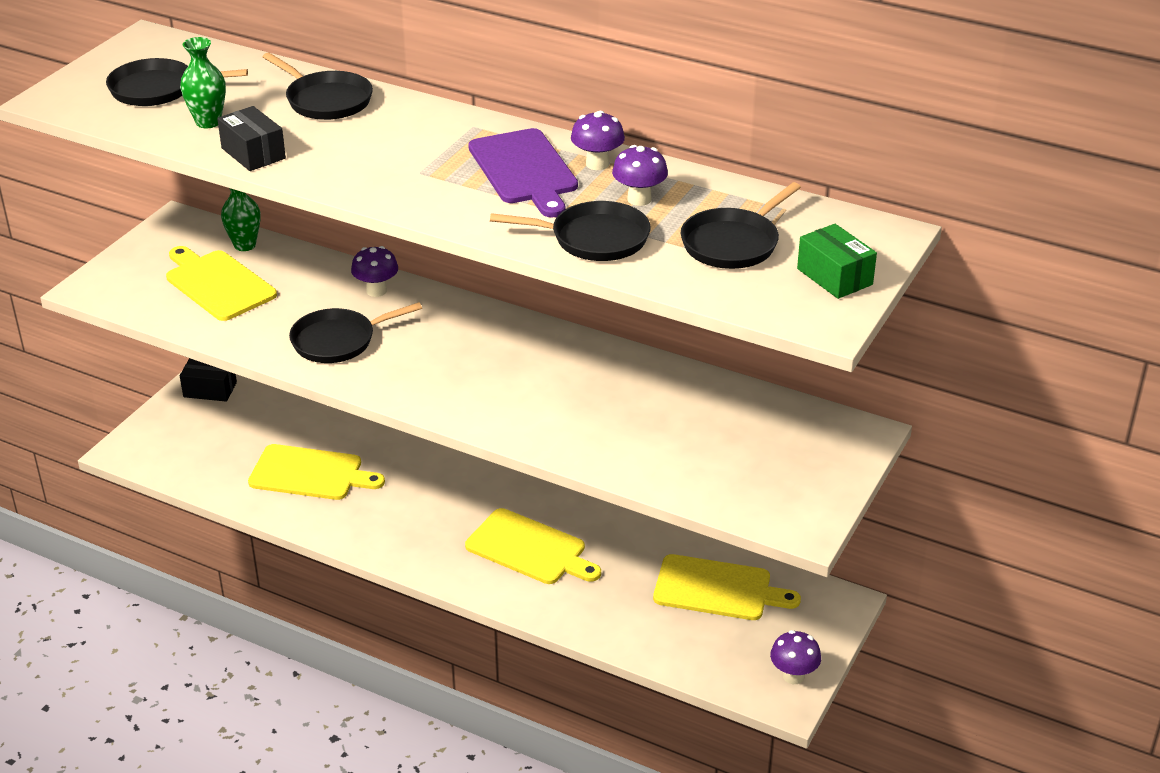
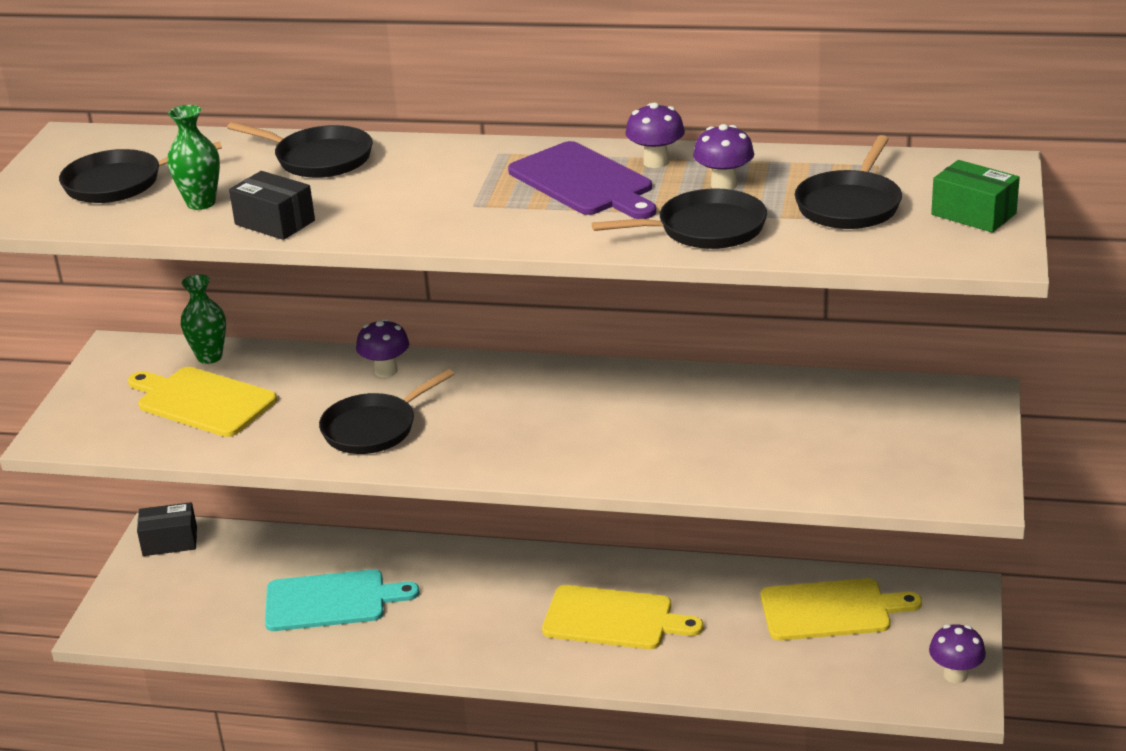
camera: 15 degrees left, 5 degrees down
yellow cutting board [248,444,385,500] -> turquoise cutting board [265,569,420,631]

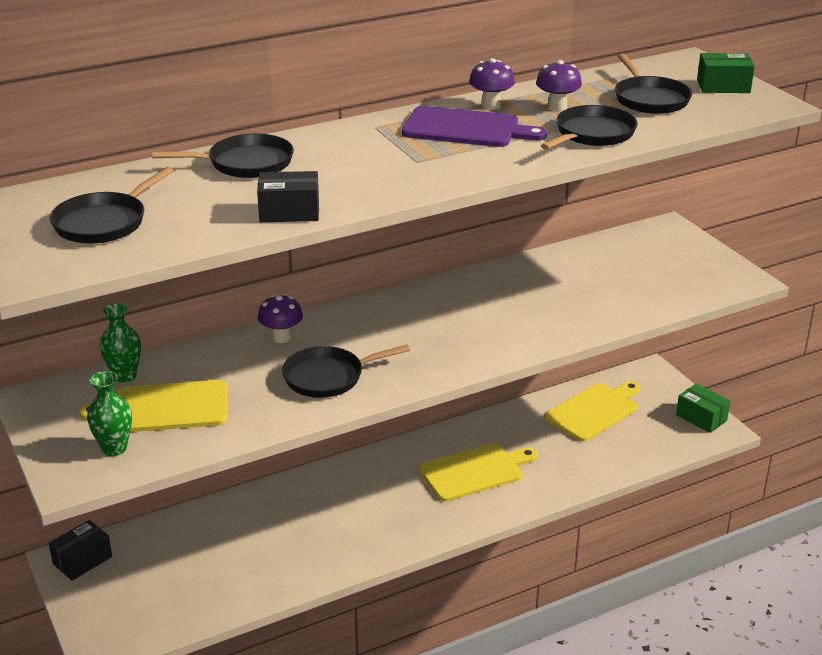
camera: 40 degrees left, 0 degrees up
green vase [167,105,220,210] -> green vase moved to [87,371,132,456]
turquoise cutting board [265,569,420,631] -> none
black pan [319,369,454,454] -> black pan turned 60 degrees clockwise [282,345,410,398]
purple mushroom [929,624,986,683] -> green box [676,384,730,433]

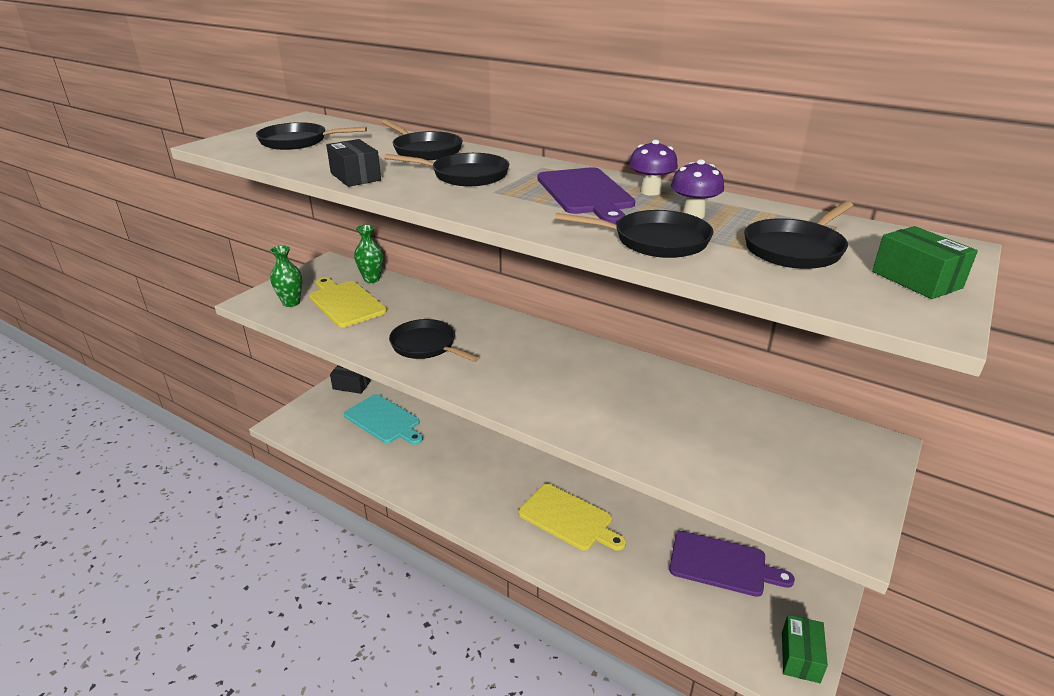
camera: 60 degrees right, 0 degrees up
purple mushroom [258,295,303,343] -> none
yellow cutting board [544,381,640,442] -> purple cutting board [669,531,795,597]
none -> turquoise cutting board [344,394,423,445]
none -> black pan [384,153,509,186]

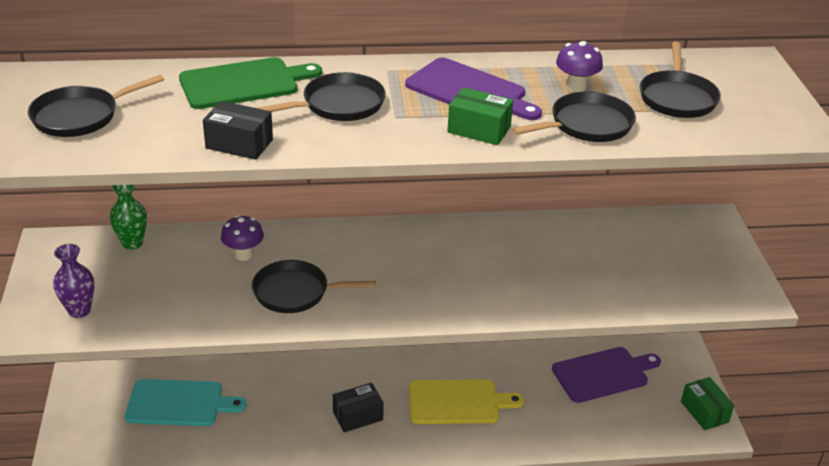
camera: 40 degrees left, 5 degrees up
green vase [270,245,302,307] -> purple vase [53,244,94,318]
yellow cutting board [309,277,387,328] -> none
black box [330,365,371,394] -> black box moved to [333,383,384,432]
black pan [381,119,463,160] -> green cutting board [179,57,322,109]
purple mushroom [629,140,678,196] -> purple mushroom moved to [221,215,264,261]
green box [872,226,978,299] -> green box moved to [447,87,513,145]

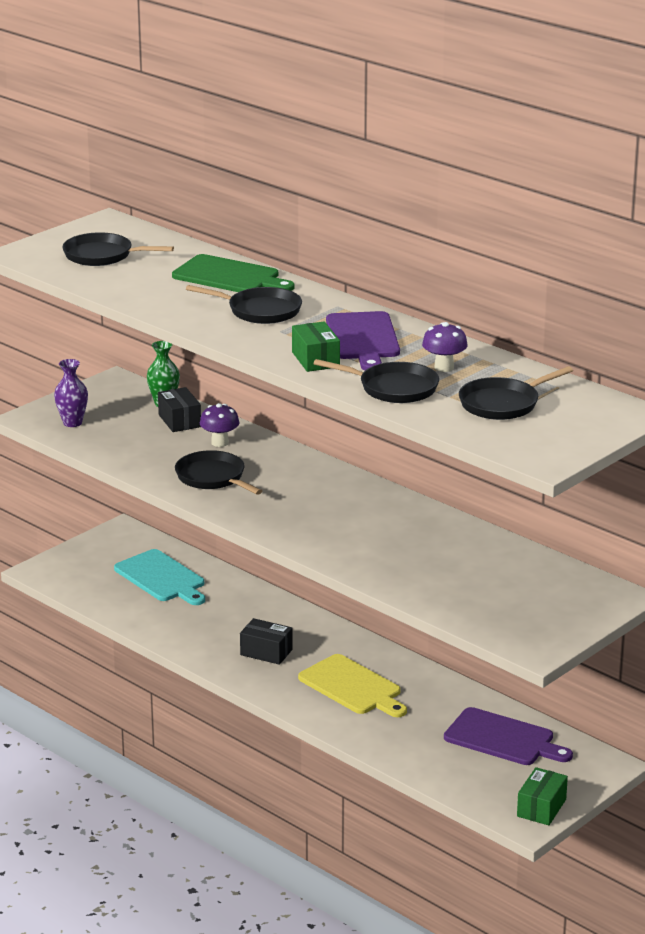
camera: 50 degrees right, 10 degrees down
black box [203,101,273,160] -> black box moved to [158,387,201,432]

